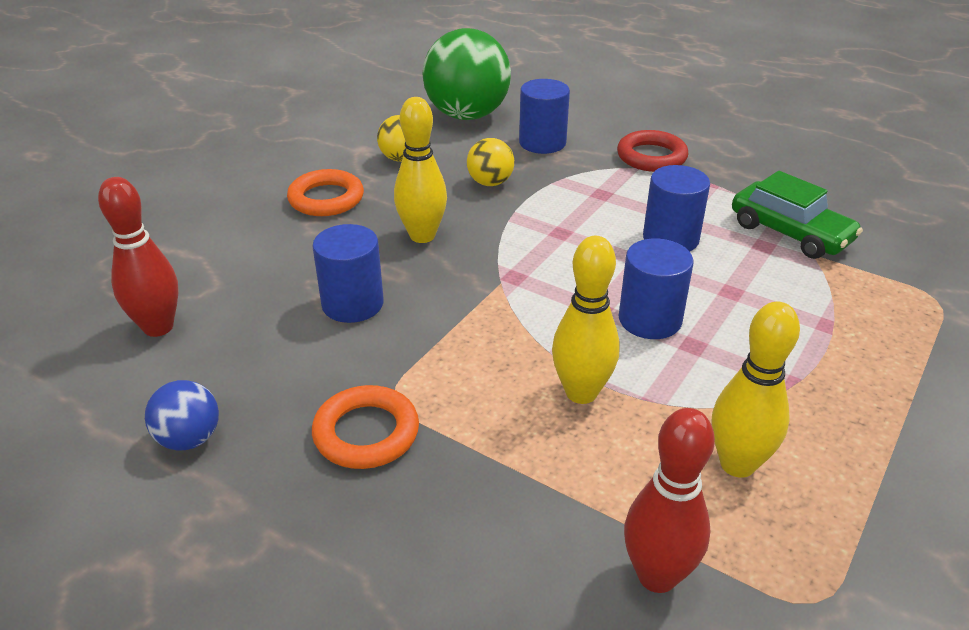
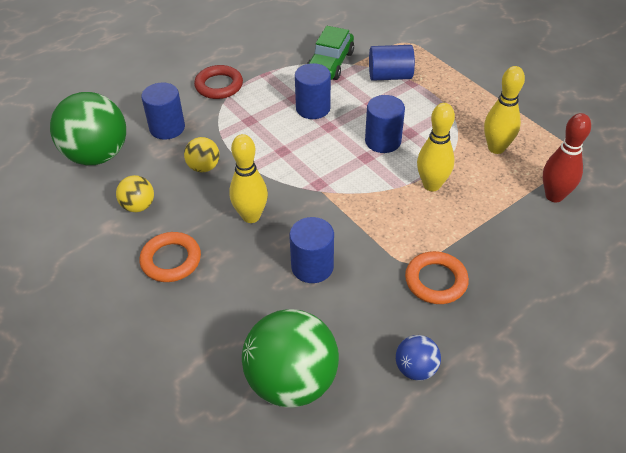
camera: 70 degrees left, 10 degrees up
red bowling pin [98,177,179,337] -> green ball [242,309,339,408]
green car [732,171,863,259] -> green car turned 135 degrees clockwise [307,26,354,80]
none -> blue cylinder [369,45,415,81]

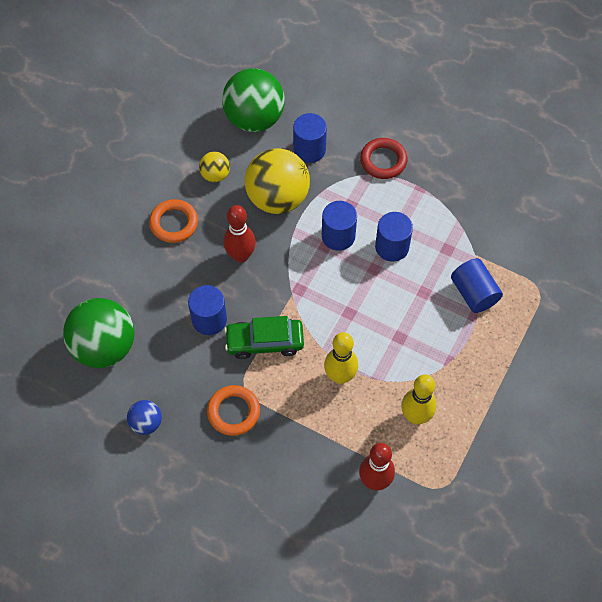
camera: 65 degrees right, 15 degrees up
yellow ball [184,137,220,172] -> yellow ball [245,148,310,214], size x2.07
yellow bowling pin [229,134,268,223] -> red bowling pin [223,205,256,263]
green car [307,26,354,80] -> green car moved to [224,316,304,359]
blue cylinder [365,95,405,153] -> blue cylinder moved to [322,201,357,251]

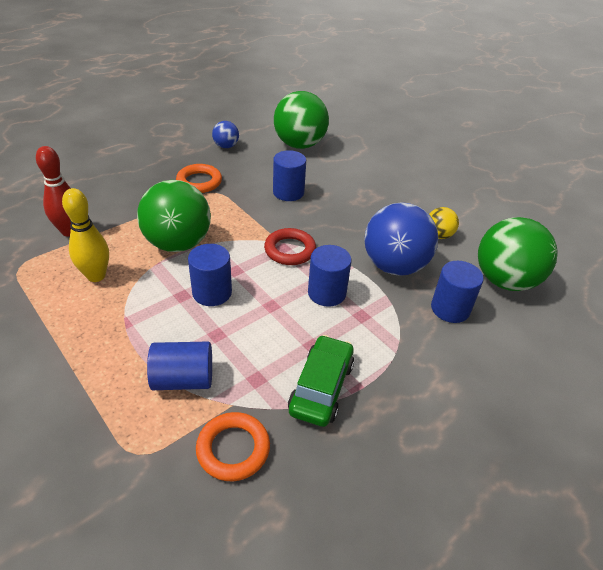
camera: 110 degrees right, 20 degrees down
orange ring [149,199,198,243] -> orange ring moved to [196,412,270,481]
red bowling pin [223,205,256,263] -> none
green car [224,316,304,359] -> green car moved to [288,335,354,427]
yellow ball [245,148,310,214] -> blue ball [364,202,438,276]
yellow bowling pin [324,332,358,384] -> green ball [137,180,211,252]
red ring [360,138,408,179] -> red ring moved to [264,228,316,265]
blue cylinder [375,212,413,262] -> blue cylinder moved to [188,244,232,306]

